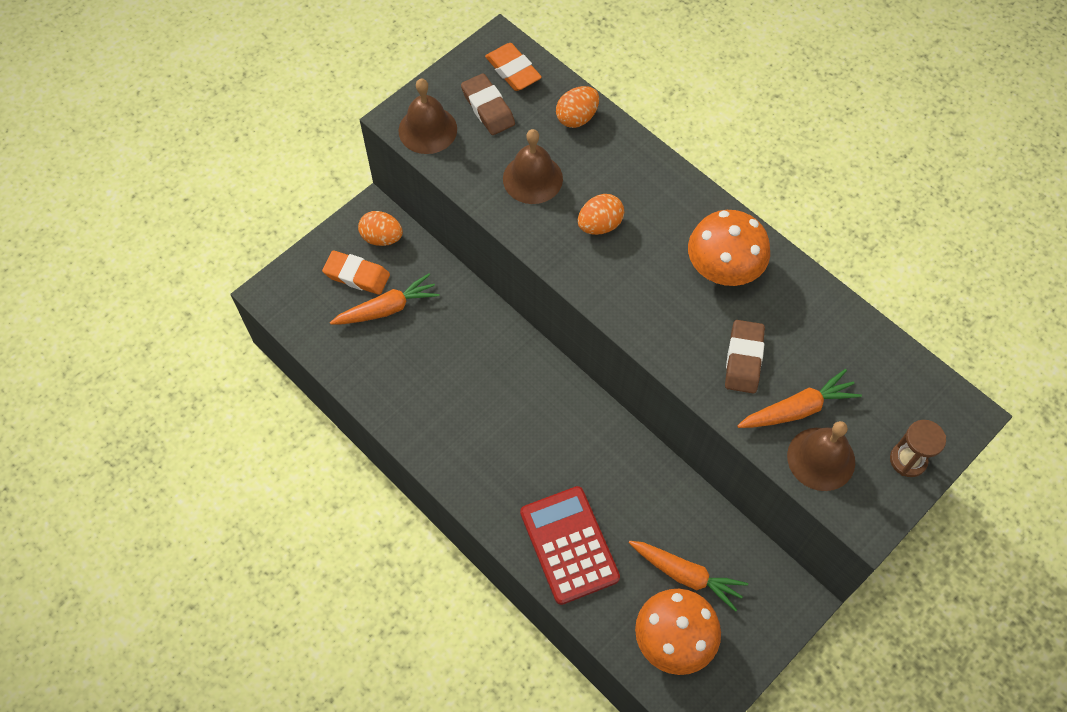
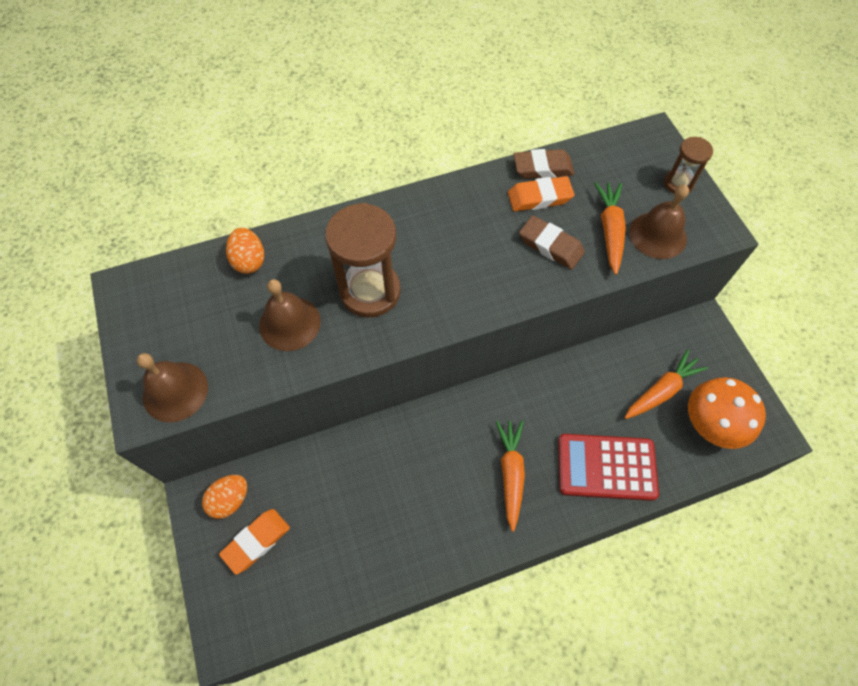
camera: 65 degrees left, 0 degrees up
orange carrot [330,274,440,325] -> orange carrot moved to [496,420,525,532]
brown eraser [461,73,515,135] -> brown eraser moved to [513,149,574,179]
orange eraser [485,43,542,91] -> orange eraser moved to [508,176,574,211]
orange egg [578,194,624,235] -> brown hourglass [325,203,401,317]
orange mushroom [688,210,770,286] -> none

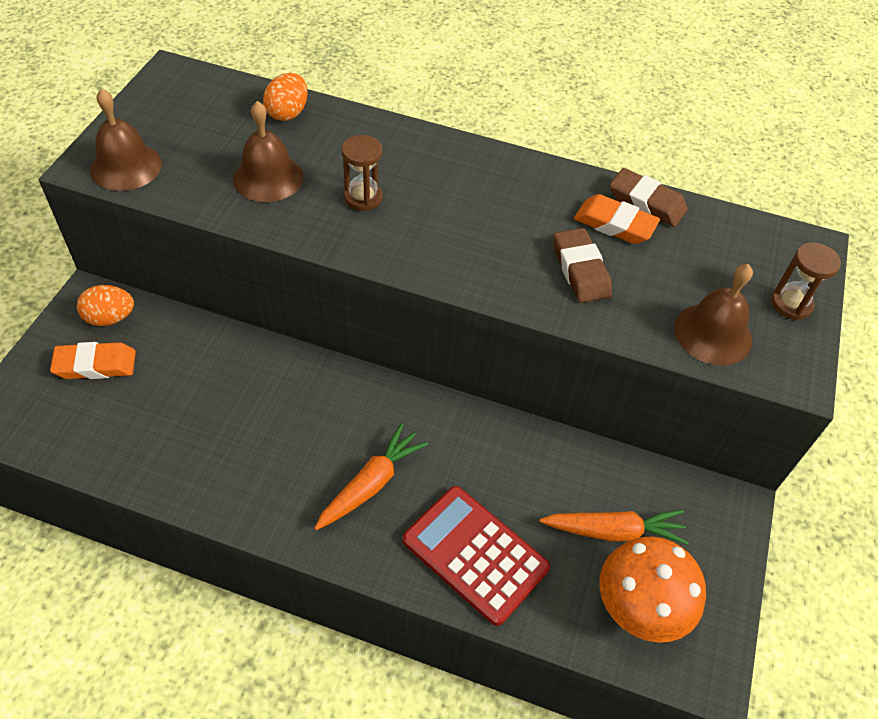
camera: 35 degrees right, 10 degrees down
brown hourglass [325,203,401,317] -> brown hourglass [341,135,383,211], size x0.54
orange carrot [594,182,626,275] -> none

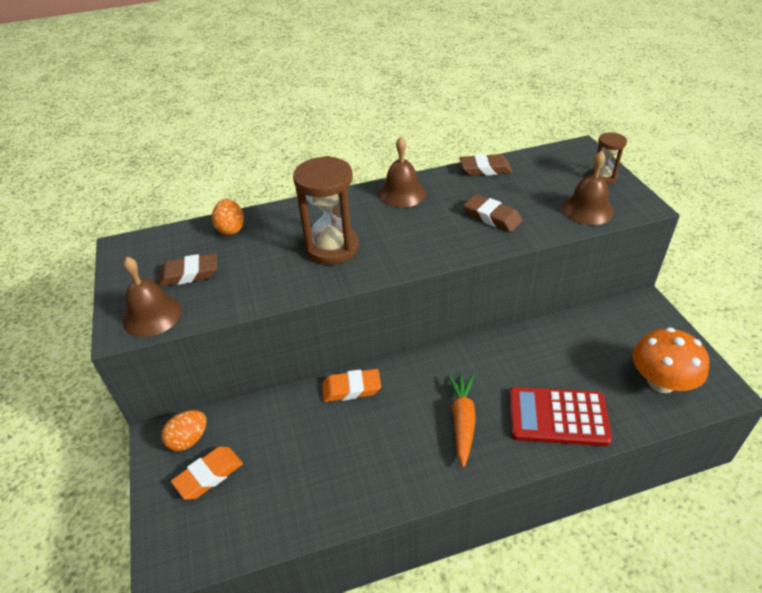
camera: 30 degrees left, 10 degrees down
brown bell [233,101,303,202] -> brown bell moved to [379,137,426,208]
brown hourglass [341,135,383,211] -> brown hourglass [293,156,359,265], size x1.87
orange carrot [539,510,689,545] -> none
orange eraser [574,194,660,244] -> orange eraser moved to [322,369,381,402]
none -> brown eraser [158,253,217,287]

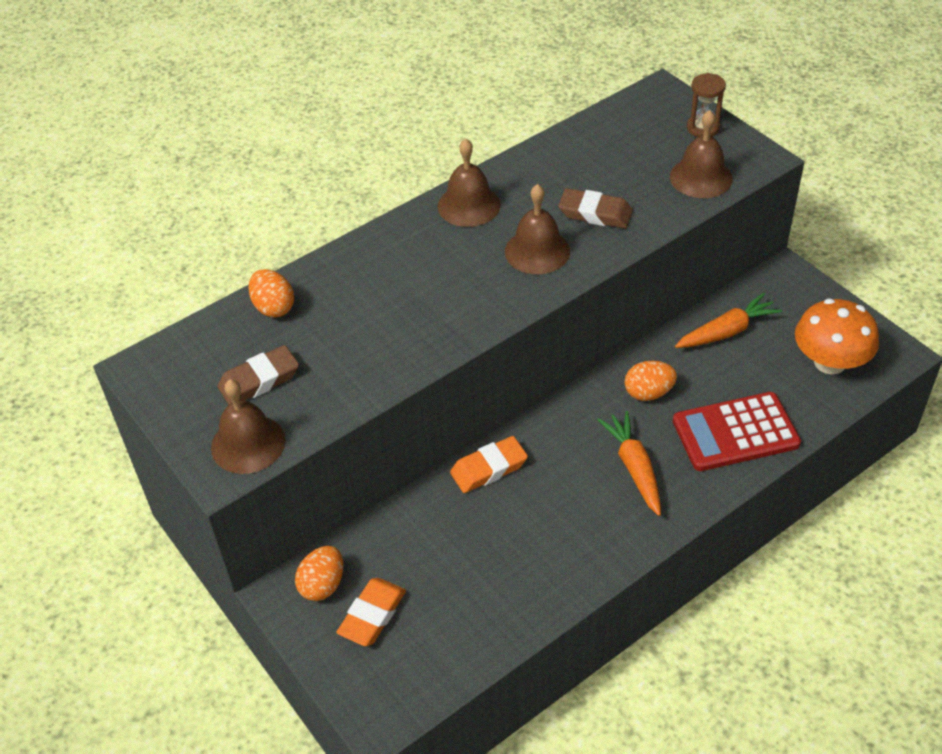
camera: 20 degrees left, 5 degrees up
brown hourglass [293,156,359,265] -> none
brown eraser [460,154,512,176] -> none
none -> brown bell [505,184,570,274]
none -> orange egg [625,361,677,401]
none -> orange carrot [675,293,782,348]

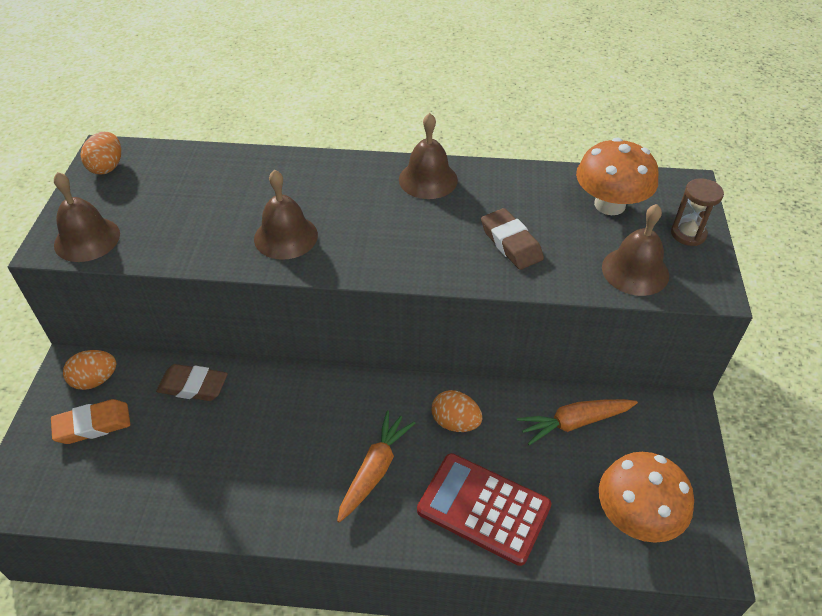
camera: 40 degrees right, 0 degrees up
brown eraser [218,345,299,404] -> brown eraser moved to [156,364,228,401]
orange egg [248,269,294,318] -> orange egg moved to [81,132,121,174]
orange eraser [450,436,528,493] -> none
brown bell [505,184,570,274] -> brown bell moved to [254,169,318,260]
orange carrot [675,293,782,348] -> orange carrot turned 150 degrees clockwise [517,399,638,445]
none -> orange mushroom [576,137,658,215]

